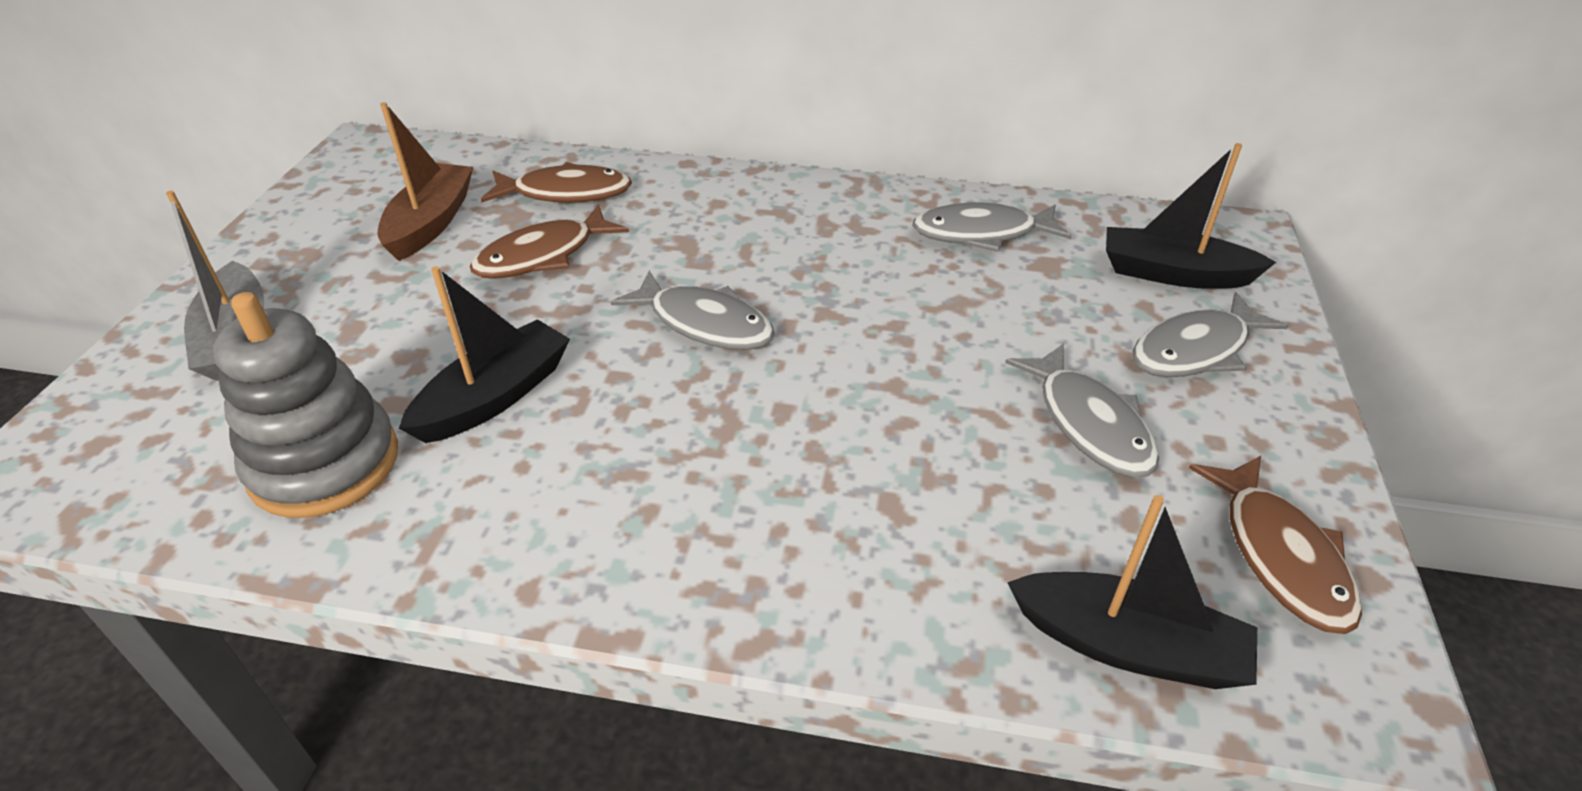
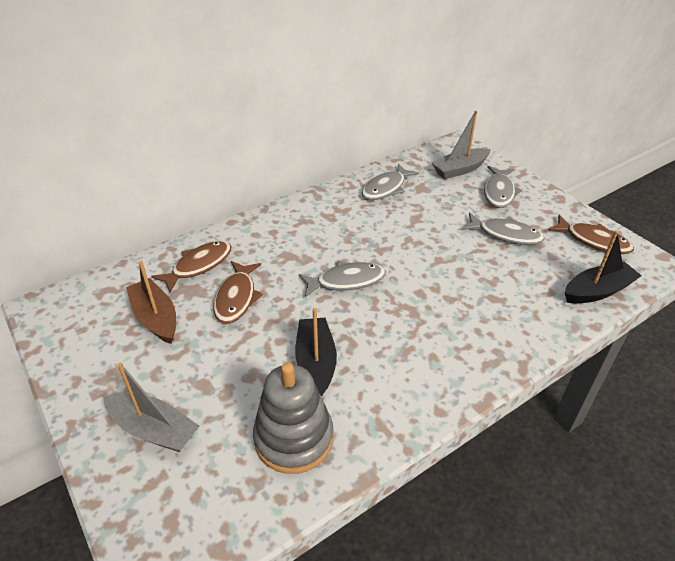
camera: 45 degrees left, 0 degrees up
black boat [1106,143,1276,289] -> grey boat [432,111,491,179]

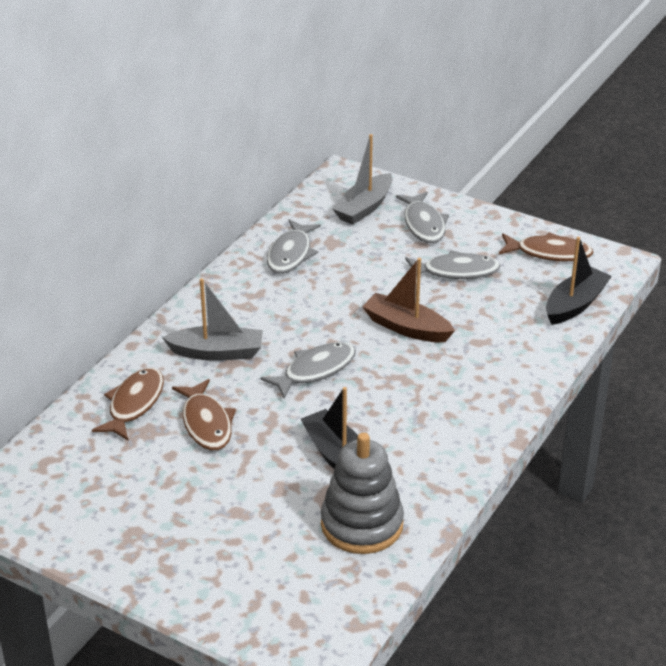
camera: 25 degrees left, 5 degrees down
grey boat [103,362,199,452] -> grey boat moved to [162,278,263,361]
brown boat [126,261,176,344] -> brown boat moved to [362,258,455,342]

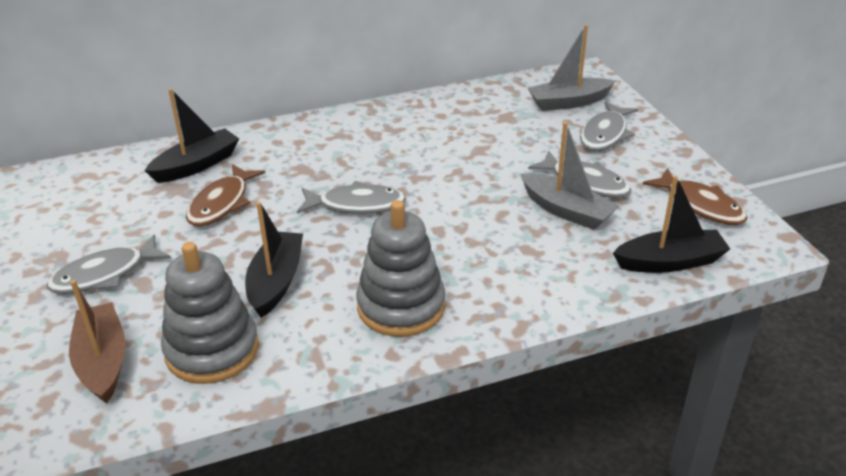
camera: 40 degrees right, 0 degrees up
brown fish [92,368,164,440] -> black boat [145,88,239,183]
grey boat [162,278,263,361] -> grey boat moved to [521,122,619,230]
grey fish [267,219,321,274] -> grey fish moved to [47,234,171,294]
brown boat [362,258,455,342] -> brown boat moved to [69,280,126,404]
none -> grey stacking toy [356,200,445,337]

